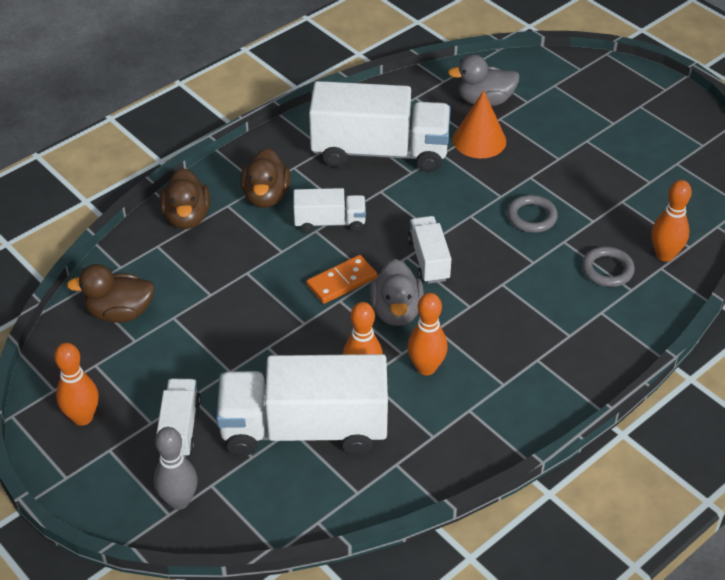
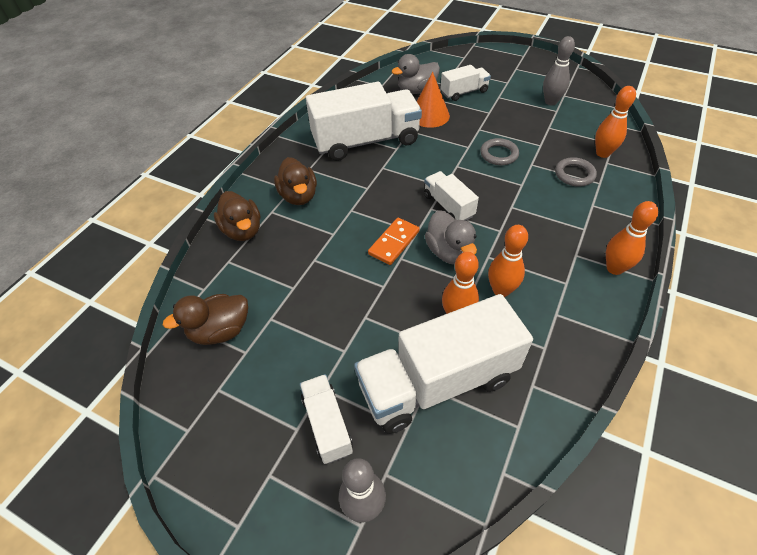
camera: 20 degrees left, 5 degrees up
orange bowling pin [54,343,99,426] -> orange bowling pin moved to [606,201,658,275]
white truck [293,188,366,233] -> white truck moved to [441,65,491,101]
none -> grey bowling pin [543,36,575,106]

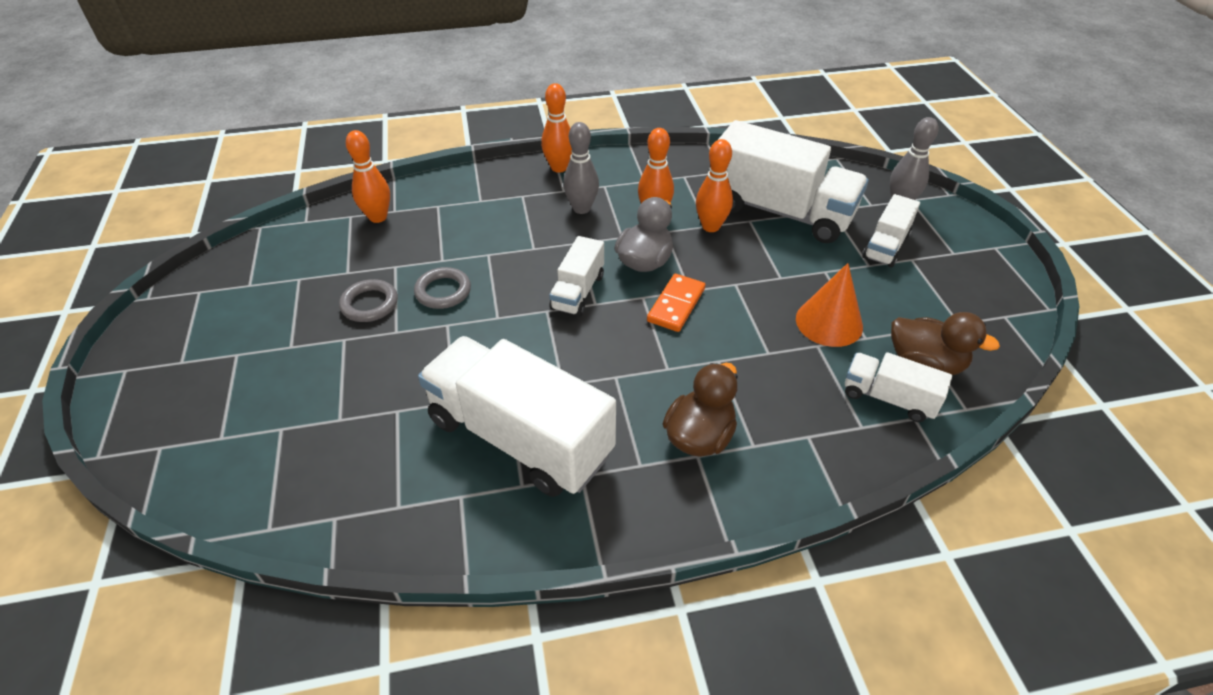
camera: 130 degrees left, 5 degrees down
brown duck [214,191,261,241] -> none
orange domino [368,218,420,265] -> orange domino turned 60 degrees counterclockwise [647,274,705,332]
grey duck [392,54,440,94] -> none
orange cone [417,72,450,128] -> orange cone moved to [796,263,863,347]
white truck [441,65,491,101] -> white truck moved to [845,352,952,422]
grey bowling pin [543,36,575,106] -> grey bowling pin moved to [563,122,599,214]
grey ring [555,157,597,187] -> grey ring moved to [339,279,398,322]

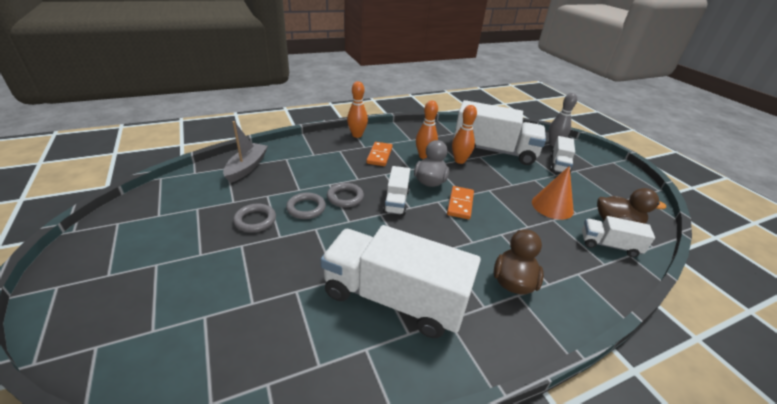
camera: 15 degrees left, 10 degrees down
orange bowling pin [346,130,390,223] -> grey boat [223,121,268,183]
grey bowling pin [563,122,599,214] -> orange domino [366,142,393,166]
none -> grey ring [327,183,364,208]

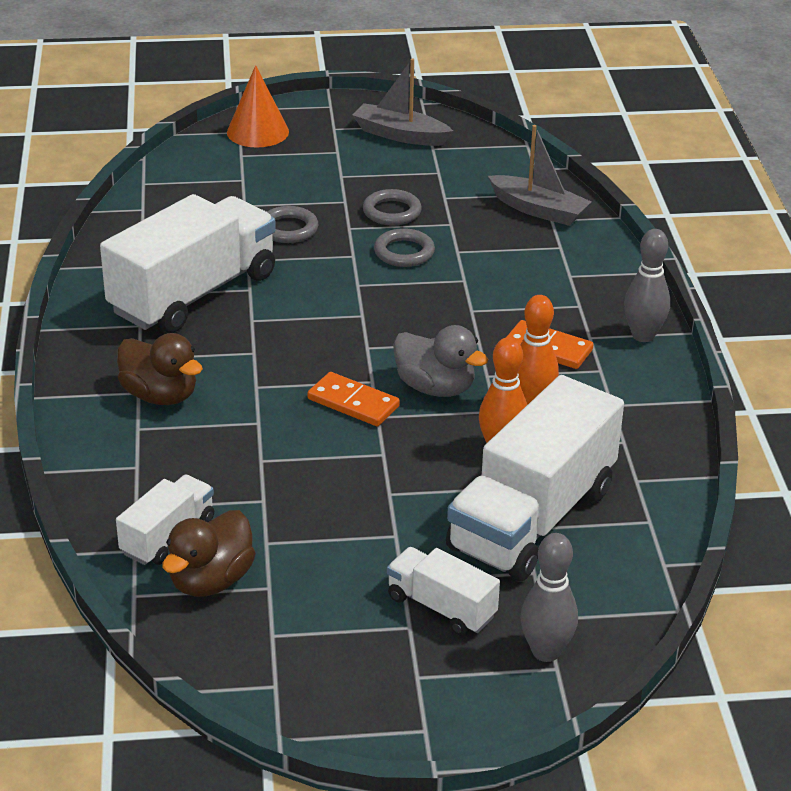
camera: 110 degrees right, 0 degrees up
grey ring [327,183,364,208] -> grey ring moved to [267,206,319,243]
orange bowling pin [347,81,368,138] -> grey bowling pin [624,229,670,342]
white truck [383,166,410,216] -> none
orange cone [532,166,574,220] -> orange cone moved to [227,65,289,148]
none -> grey boat [352,59,453,146]

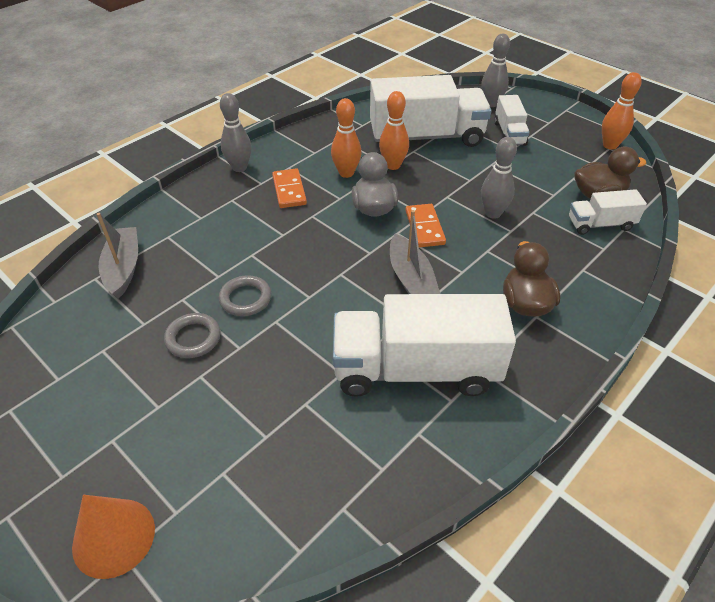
camera: 130 degrees left, 10 degrees up
grey ring [267,206,319,243] -> none
grey boat [352,59,453,146] -> grey boat moved to [390,210,440,294]
none -> grey bowling pin [481,137,517,219]
none -> orange bowling pin [602,72,642,150]

